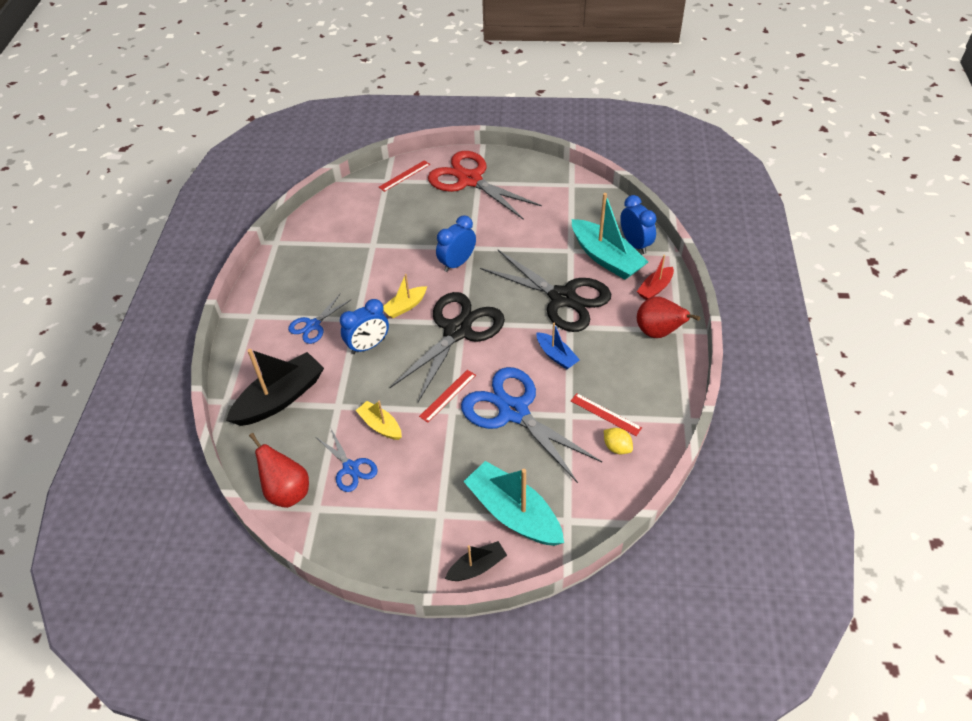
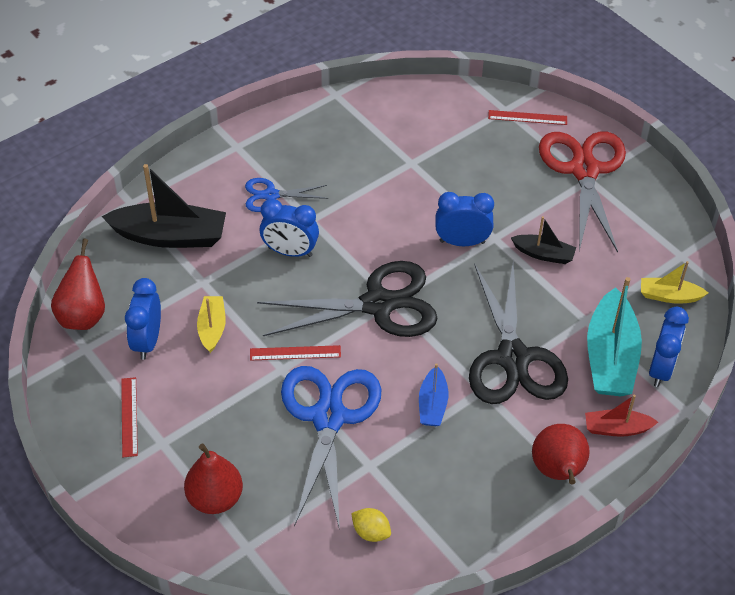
camera: 45 degrees right, 0 degrees up
blue scissors [316,427,378,492] -> blue clock [125,278,161,360]
yellow boat [383,274,427,318] -> yellow boat moved to [641,261,708,304]
black boat [445,541,507,581] -> black boat moved to [511,216,576,264]
turquoise boat [463,461,564,546] -> red pear [184,444,243,514]
red ruler [571,393,642,436] -> red ruler moved to [121,377,138,457]
yellow lemon [604,428,633,454] -> yellow lemon turned 60 degrees counterclockwise [351,508,391,542]

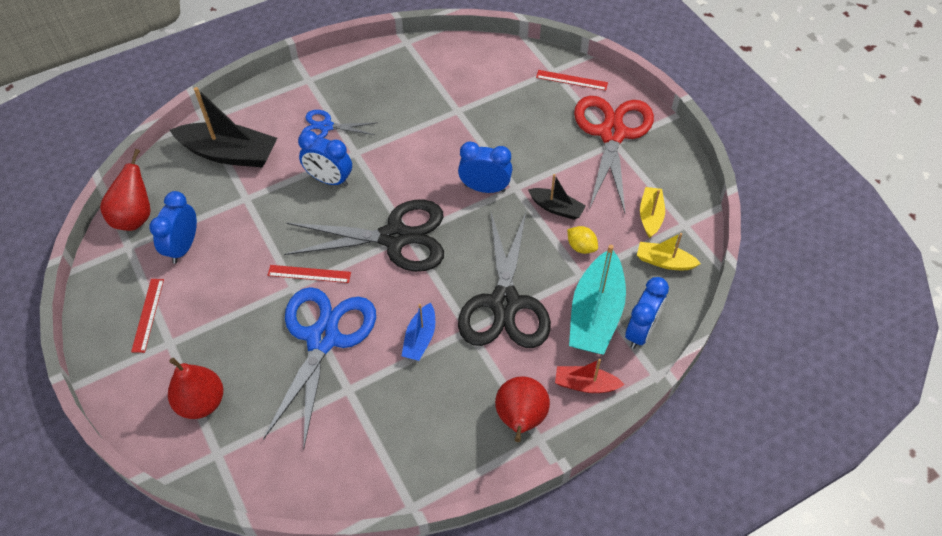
camera: 10 degrees right, 5 degrees up
yellow boat [197,296,226,353] -> yellow boat moved to [640,187,665,238]
yellow lemon [351,508,391,542] -> yellow lemon moved to [567,226,598,254]

